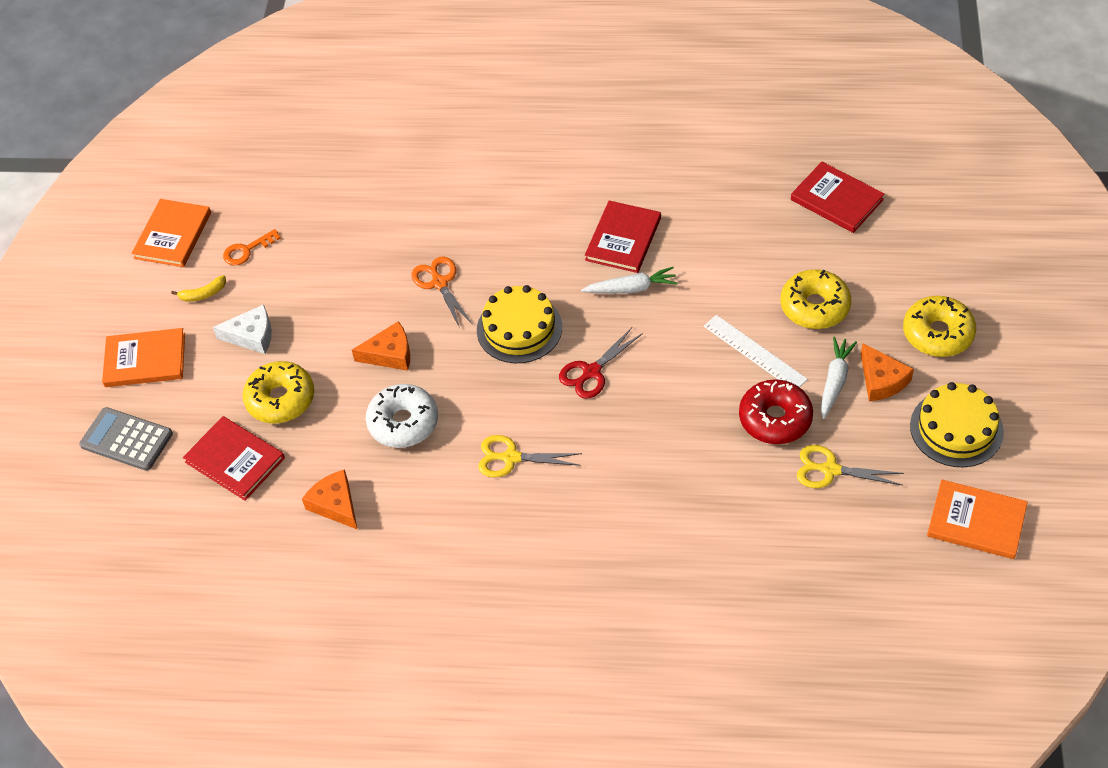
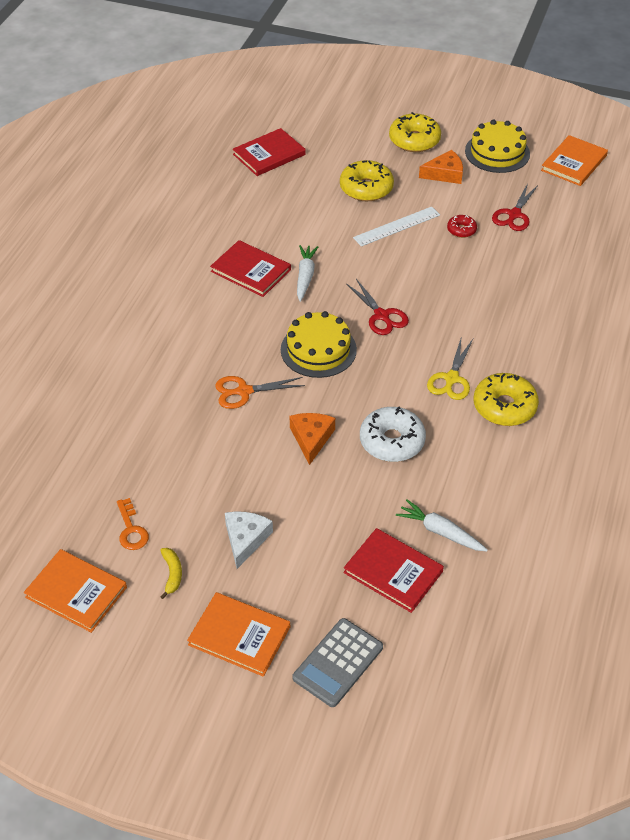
camera: 80 degrees left, 5 degrees down
orange book [102,328,185,387] -> orange book turned 75 degrees counterclockwise [187,592,290,677]
red book [183,416,285,501] -> red book turned 75 degrees clockwise [343,528,444,613]
yellow donut [243,361,314,423] -> yellow donut moved to [474,373,539,426]
orange cheese [302,470,358,530] -> none
red donut [739,379,813,444] -> red donut [447,215,477,238], size x0.53
yellow scissors [797,445,904,488] -> red scissors [492,183,538,231]
white carrot [821,337,857,419] -> white carrot moved to [396,499,488,552]

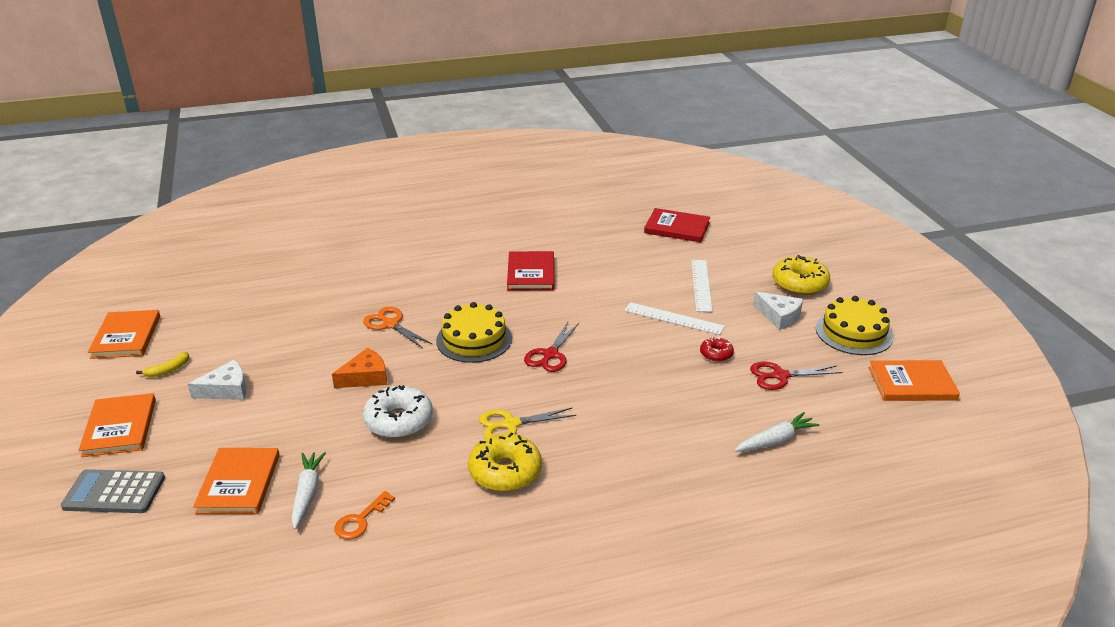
camera: 55 degrees right, 15 degrees down
orange key [117,498,149,550] -> orange key moved to [334,491,395,540]
white carrot [297,245,318,302] -> white carrot moved to [734,412,820,452]
yellow donut [340,160,394,201] -> white ruler [691,260,712,312]
red book [343,528,444,613] -> orange book [193,448,280,514]
orange cheese [419,150,463,184] -> white cheese [754,292,803,330]

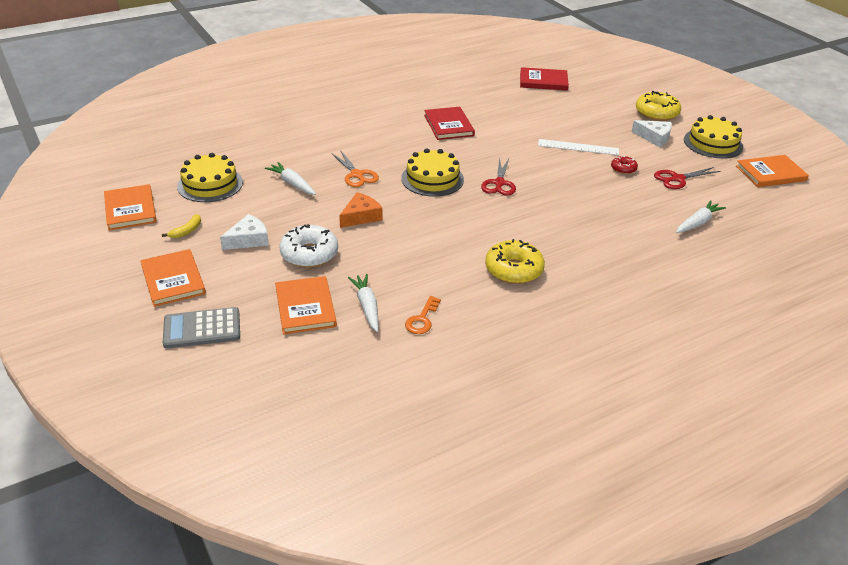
camera: 15 degrees left, 5 degrees up
orange scissors [363,307,432,348] -> orange scissors turned 150 degrees counterclockwise [332,150,379,187]
white donut [363,385,433,438] -> white donut moved to [280,224,338,268]
yellow scissors [479,408,576,438] -> none
white ruler [691,260,712,312] -> none
none -> yellow cake [177,153,243,202]
none -> white carrot [265,162,316,195]

